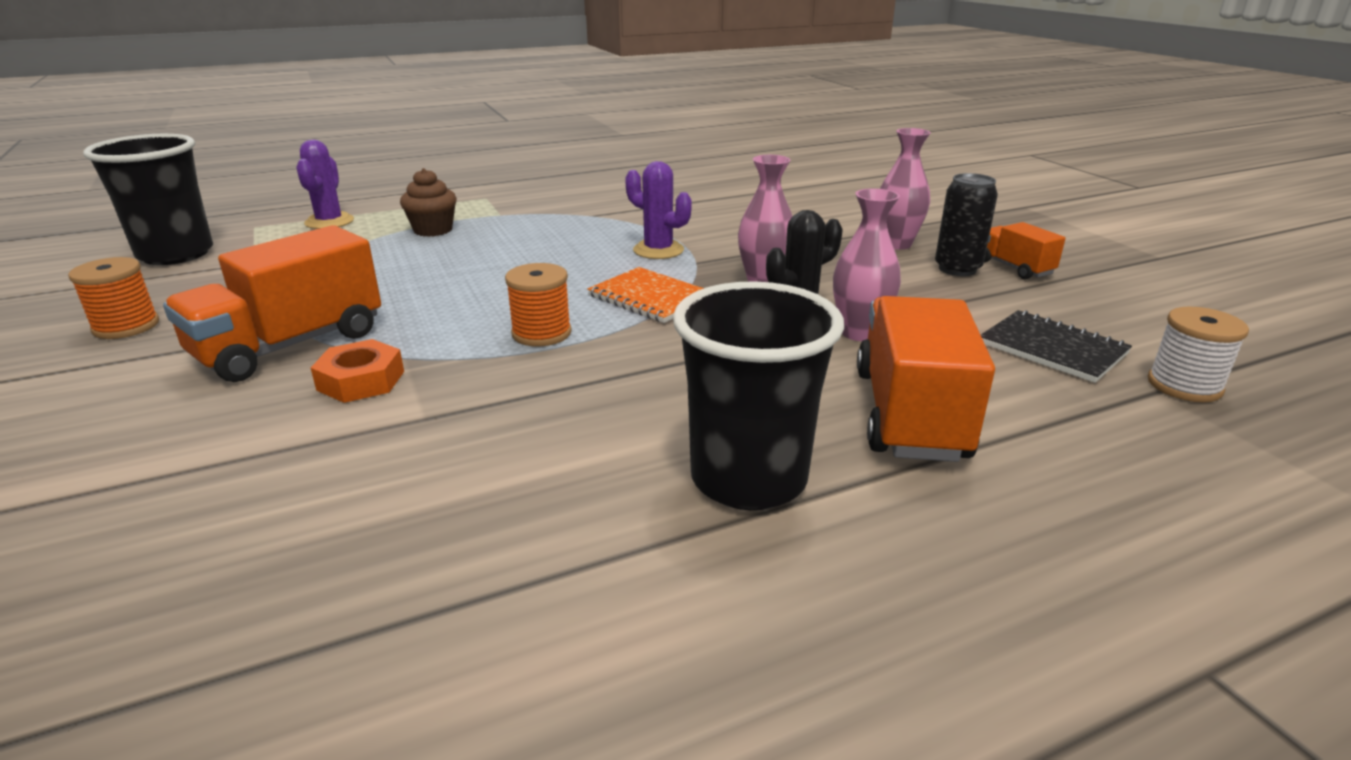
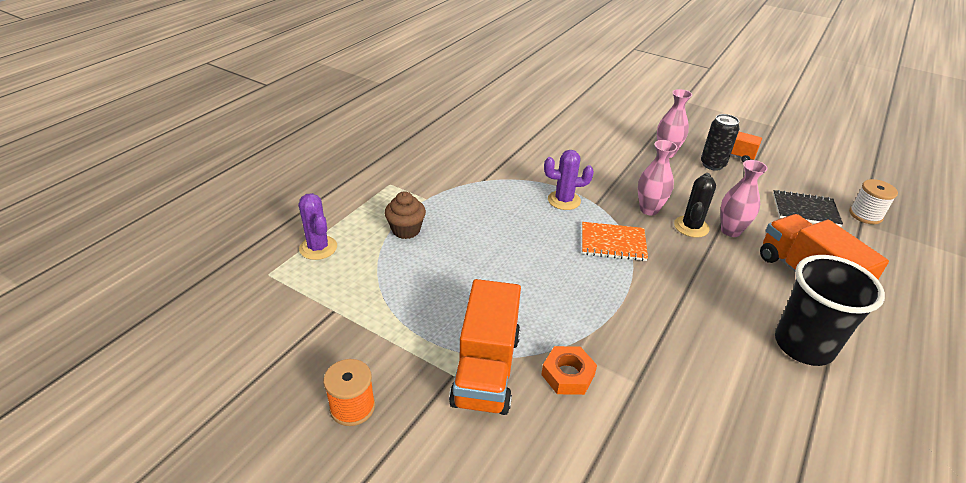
camera: 35 degrees left, 10 degrees up
black cup [83,134,213,265] -> none
orange spool [505,263,572,346] -> none

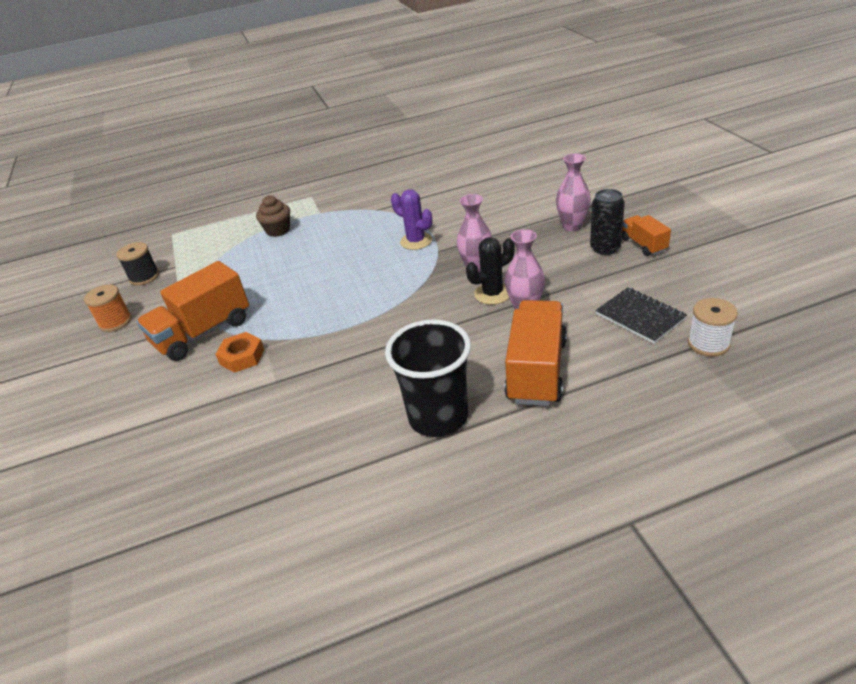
camera: 45 degrees right, 0 degrees up
purple cactus [298,193,337,260] -> none
orange notebook [582,222,648,261] -> none
none -> black spool [116,242,159,286]

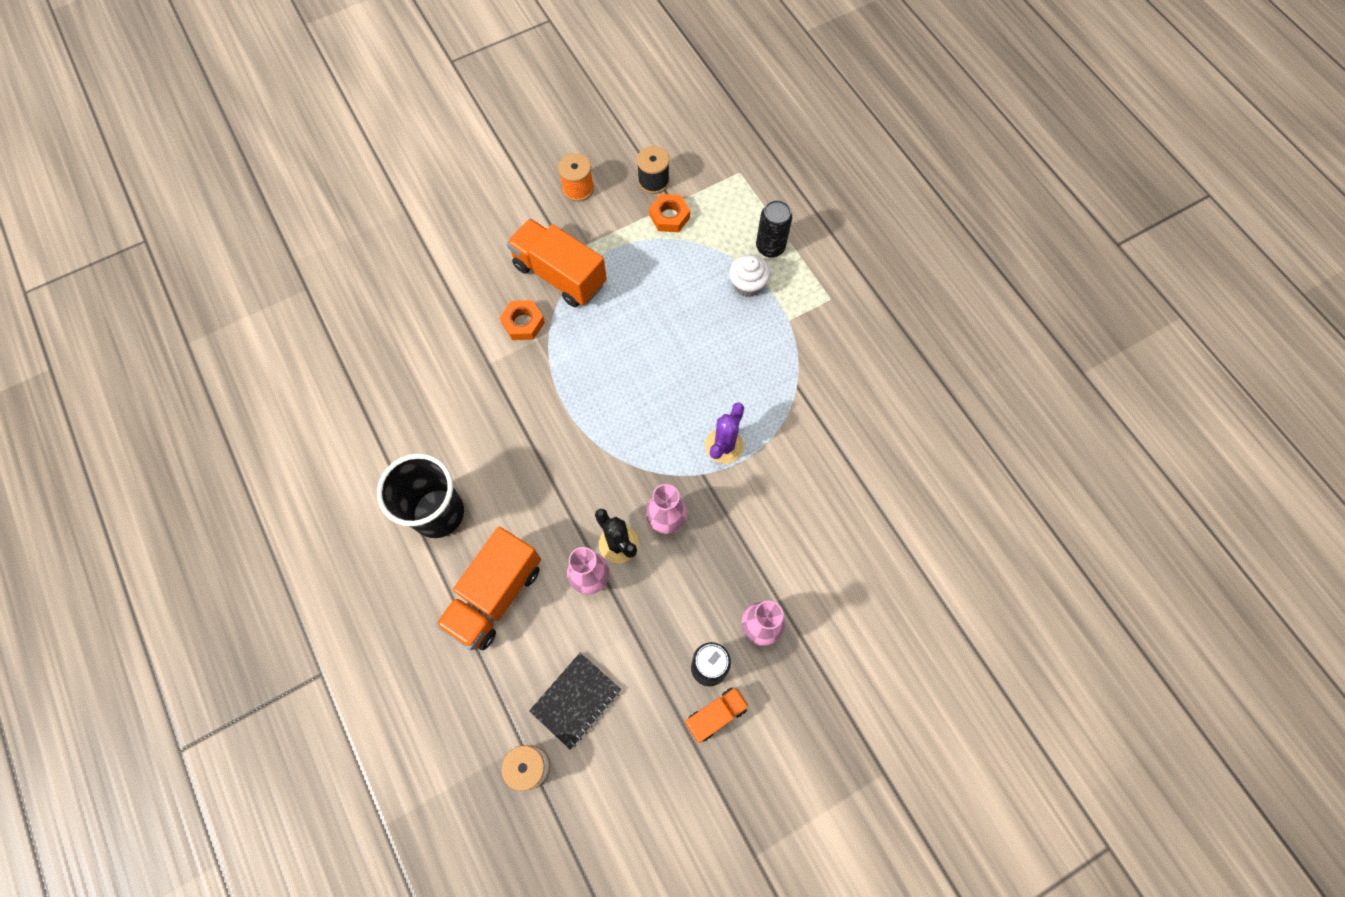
camera: 75 degrees right, 30 degrees up
brown cupcake [256,195,290,237] -> white cupcake [729,255,770,297]
orange truck [504,300,567,406] -> orange truck turned 120 degrees clockwise [435,527,541,650]
none -> orange nut [649,194,690,232]
none -> black can [756,200,792,258]

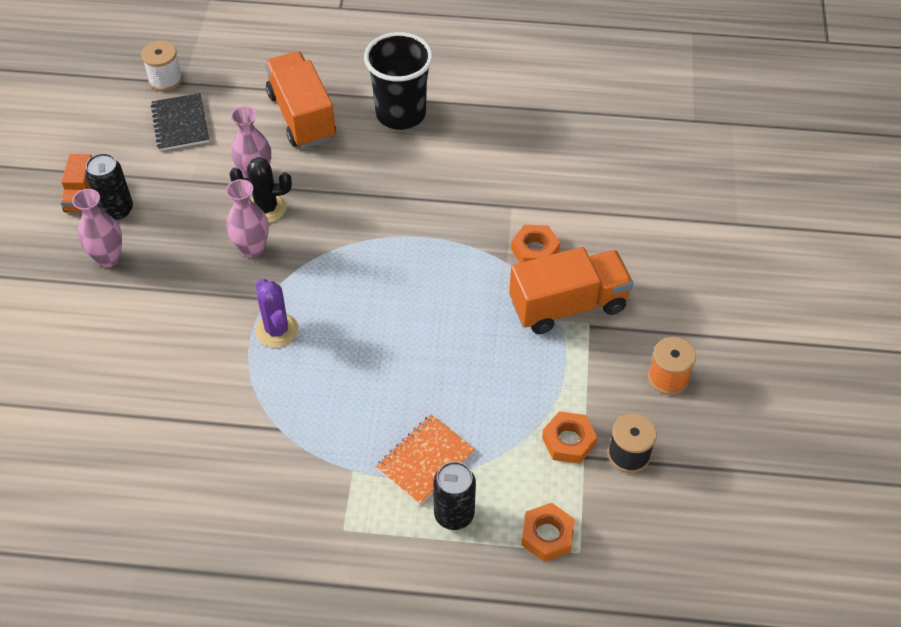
camera: 125 degrees right, 15 degrees down
white cupcake [729,255,770,297] -> orange notebook [376,414,475,505]
none -> orange nut [521,503,575,562]

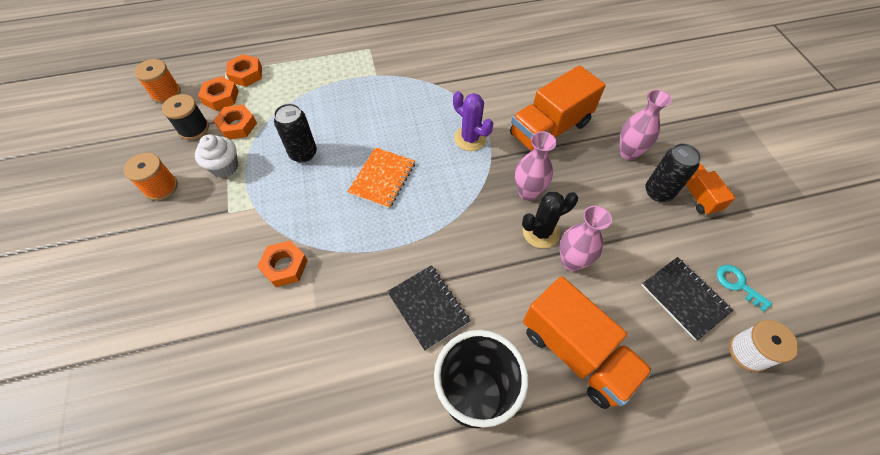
camera: 160 degrees right, 5 degrees up
orange notebook [376,414,475,505] -> orange notebook moved to [347,147,415,209]
black can [433,461,476,530] -> black can moved to [274,103,317,163]
orange truck [509,247,633,334] -> orange truck moved to [510,65,606,151]
none -> orange spool [134,59,181,103]
none -> white cupcake [195,134,238,177]
none -> orange nut [198,76,239,111]
none -> black notebook [387,265,470,351]
none -> turquoise key [717,265,773,312]

